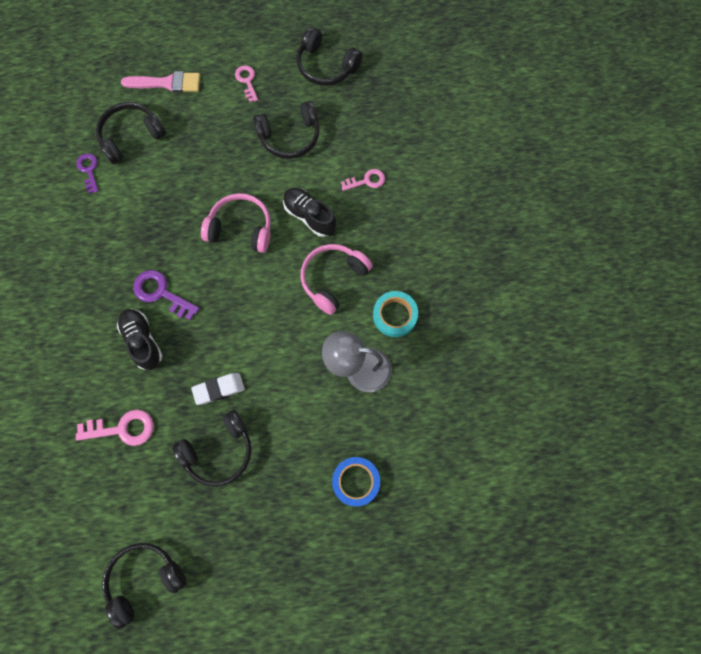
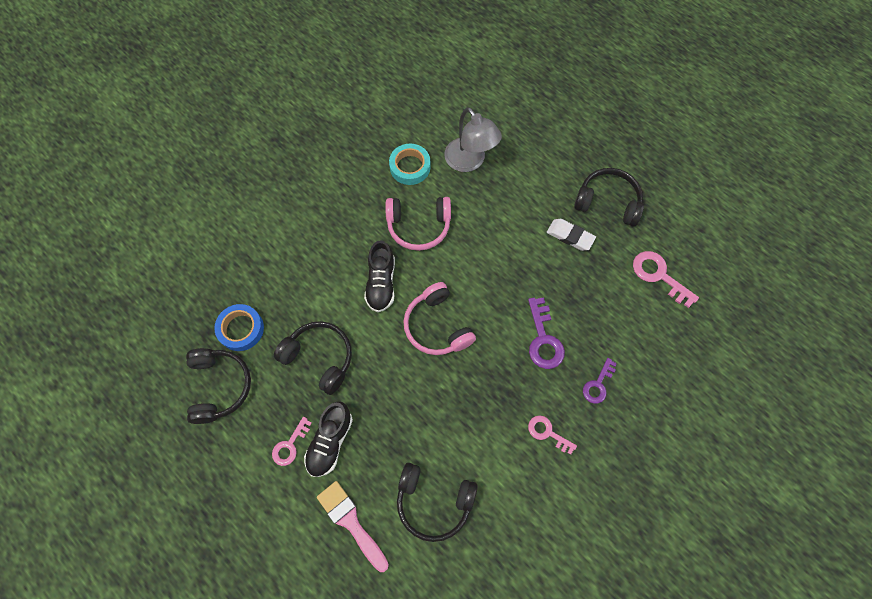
camera: 130 degrees left, 5 degrees down
purple key [76,153,98,194] -> purple key moved to [583,358,617,404]
black headphones [102,543,187,629] -> none
black shoe [117,309,162,370] -> black shoe moved to [304,401,353,477]
blue tape [332,457,380,507] -> blue tape moved to [214,304,264,351]
pink key [341,169,385,191] -> pink key moved to [528,415,577,455]

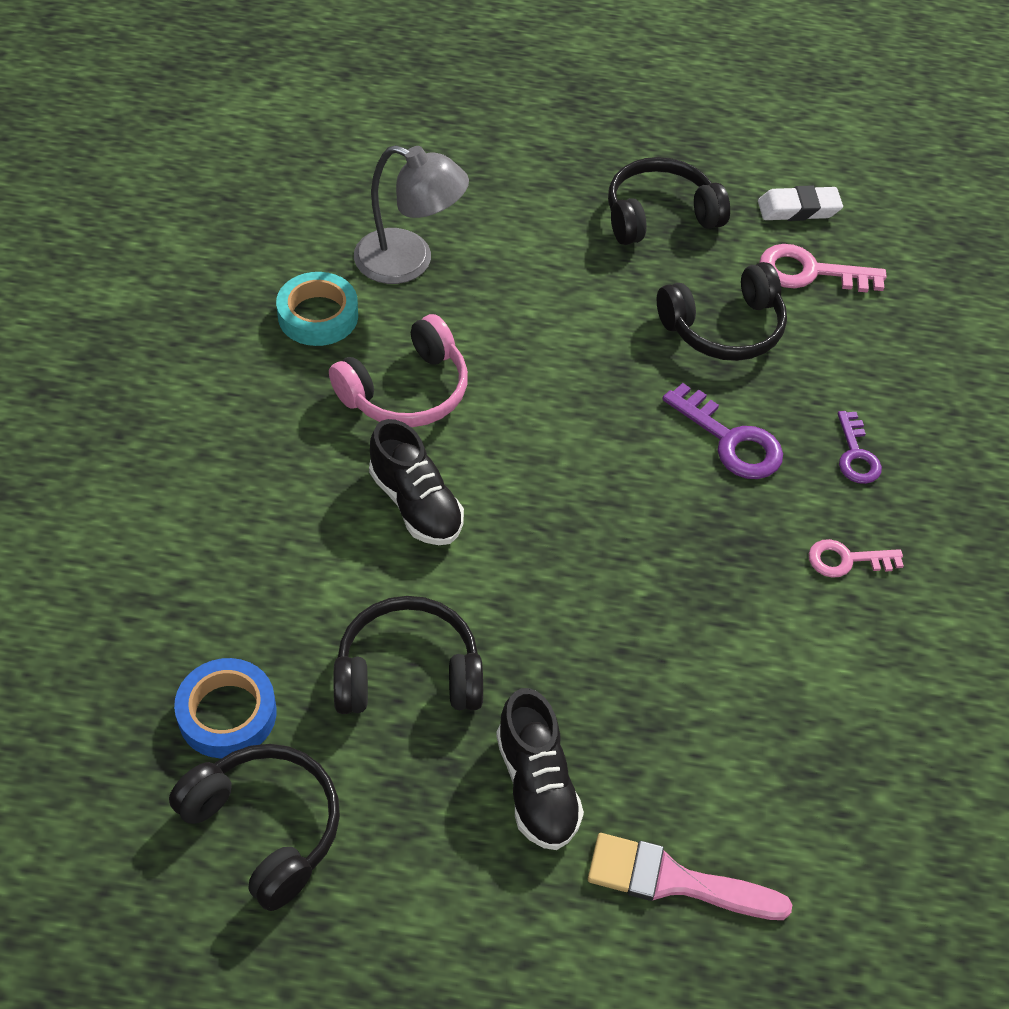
camera: 40 degrees left, 15 degrees down
pink key [272,417,312,466] -> none
black headphones [397,463,478,542] -> black headphones moved to [657,262,787,361]
pink headphones [403,282,476,355] -> none
white eraser [547,219,596,251] -> white eraser moved to [758,185,843,221]

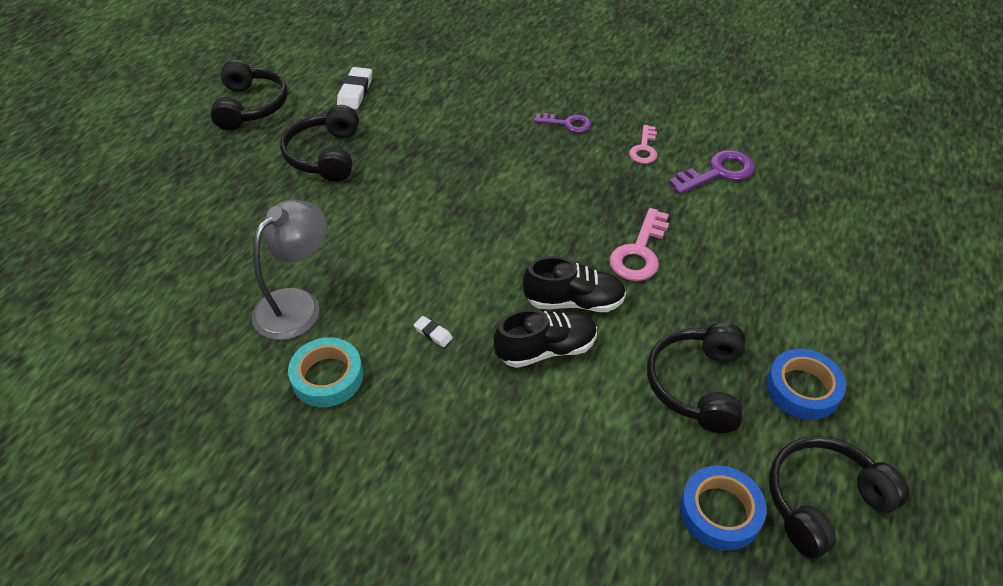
camera: 70 degrees left, 5 degrees down
pink headphones [329,314,468,427] -> white eraser [414,316,453,347]
black shoe [496,688,584,850] -> black shoe moved to [523,256,626,312]
pink brush [588,833,793,920] -> none
black headphones [657,262,787,361] -> black headphones moved to [210,60,288,130]
purple key [662,383,783,479] -> purple key moved to [669,150,755,194]
pink key [759,244,887,293] -> pink key moved to [609,208,669,281]
none -> blue tape [766,349,846,420]

